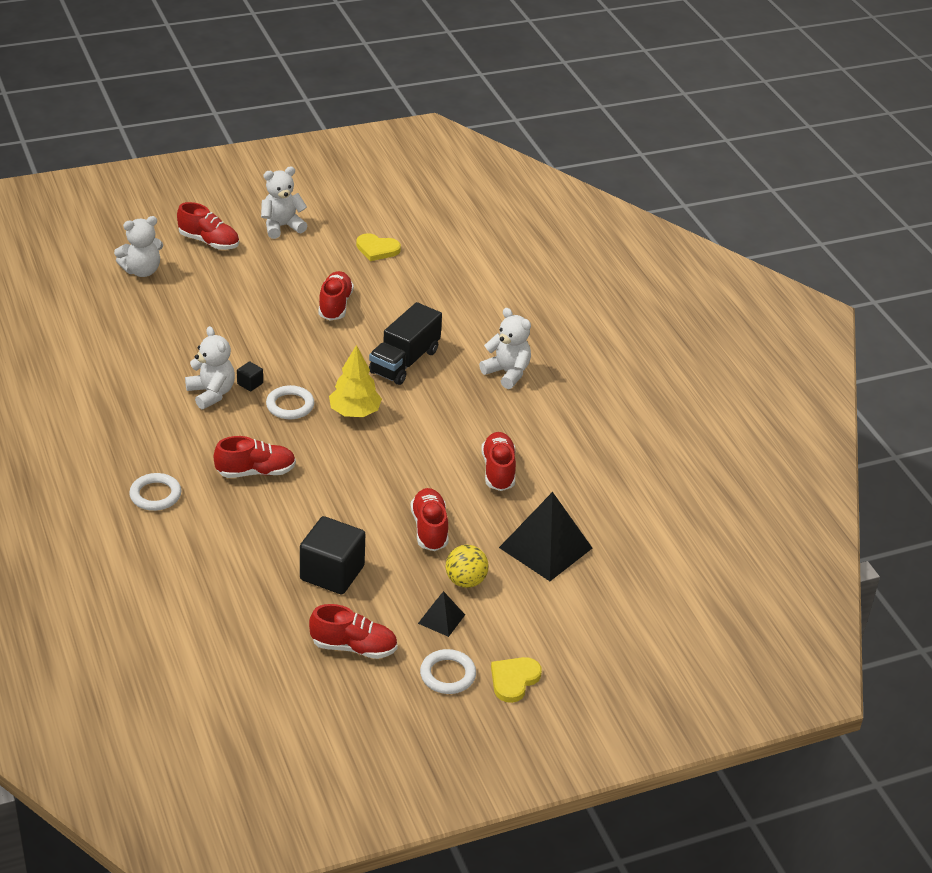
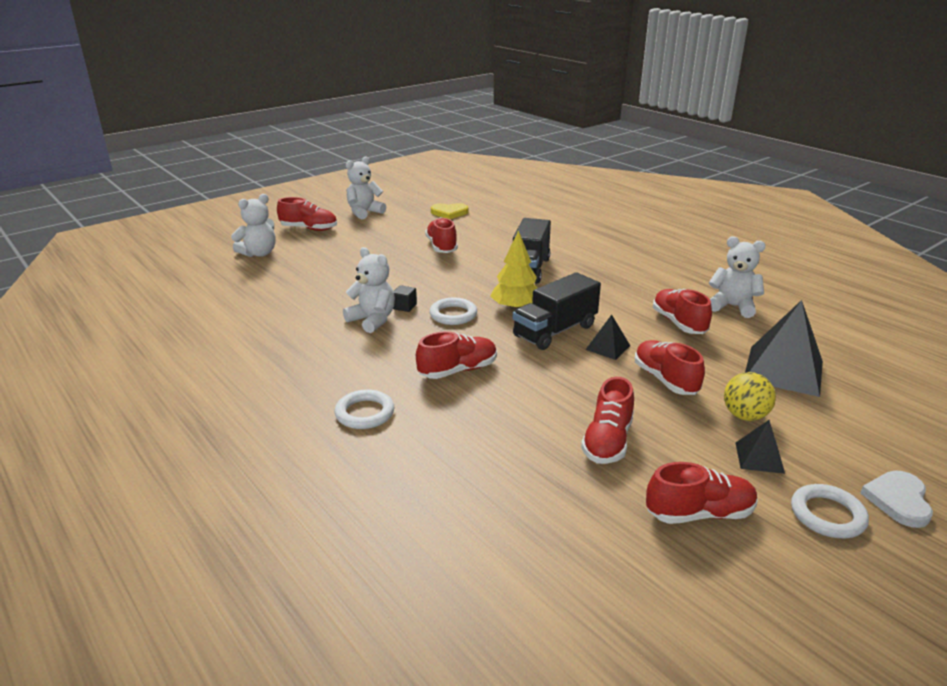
camera: 15 degrees left, 10 degrees down
black cube [300,516,365,595] -> red shoe [581,377,634,464]
white teddy bear [479,308,531,389] -> white teddy bear moved to [709,236,766,318]
yellow heart [491,657,542,703] -> white heart [860,471,933,528]
none -> black truck [513,272,601,350]
none -> black pyramid [586,315,630,360]

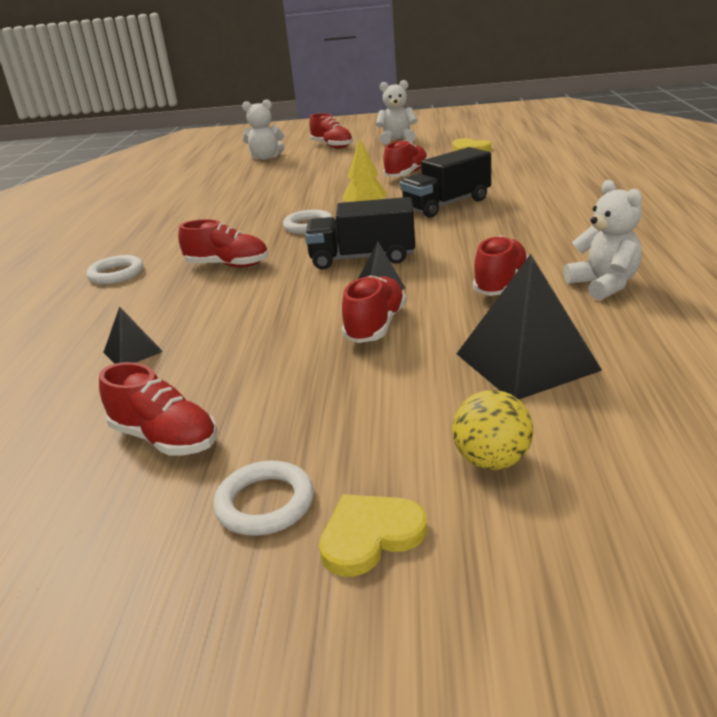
camera: 45 degrees right, 0 degrees up
white teddy bear [343,247,395,333] -> none
black cube [393,285,417,312] -> none
red shoe [581,377,634,464] -> none
yellow ball [724,372,776,421] -> yellow ball moved to [452,390,533,470]
black pyramid [736,420,785,474] -> black pyramid moved to [103,306,163,364]
white heart [860,471,933,528] -> yellow heart [319,494,427,576]

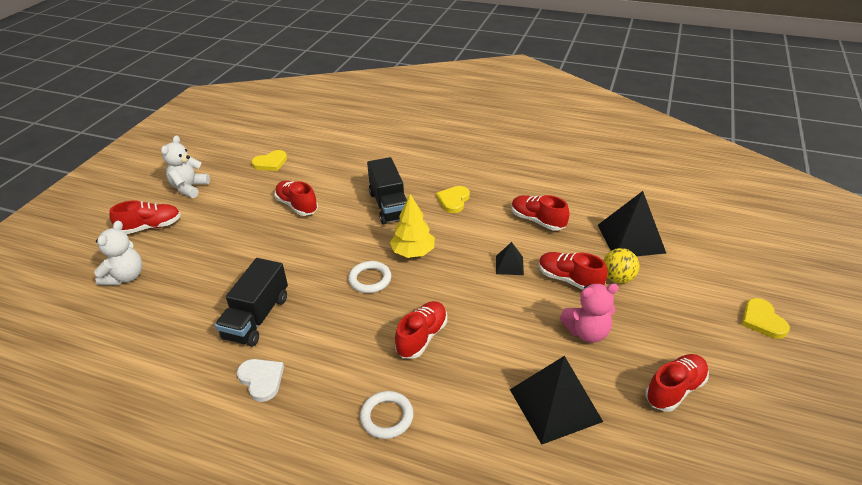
camera: 75 degrees left, 10 degrees up
black pyramid [103,306,163,364] -> black pyramid [510,356,603,445], size x1.99
white ring [213,461,314,536] -> none
black truck [305,197,415,270] -> black truck moved to [215,258,288,347]
yellow ball [452,390,533,470] -> yellow ball moved to [603,248,639,284]
white teddy bear [563,180,642,301] -> none
none -> white heart [237,359,284,402]
none -> yellow heart [436,186,470,213]
none -> pink teddy bear [560,284,619,343]

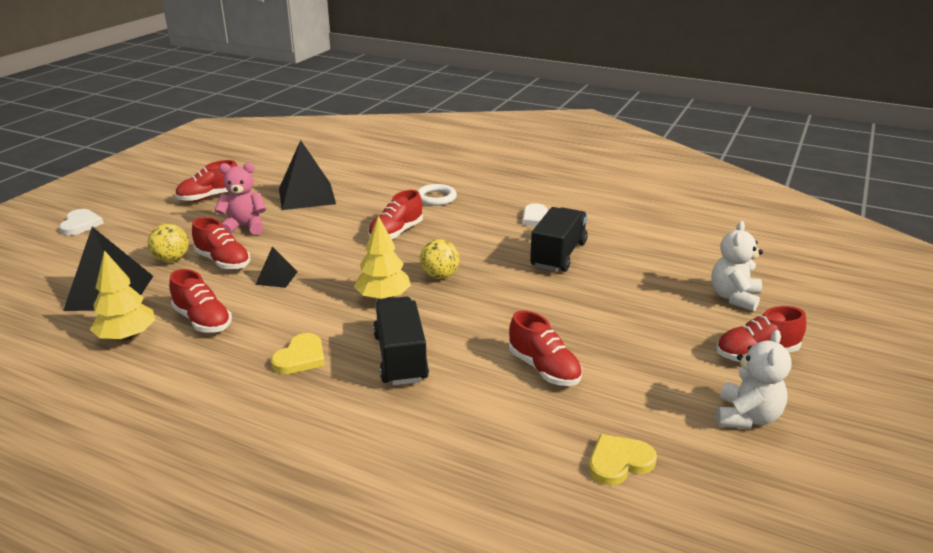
camera: 175 degrees left, 10 degrees down
white ring [348,261,391,293] -> yellow ball [420,239,460,279]
yellow heart [741,298,790,339] -> white heart [59,209,104,235]
none -> yellow tree [90,250,155,341]

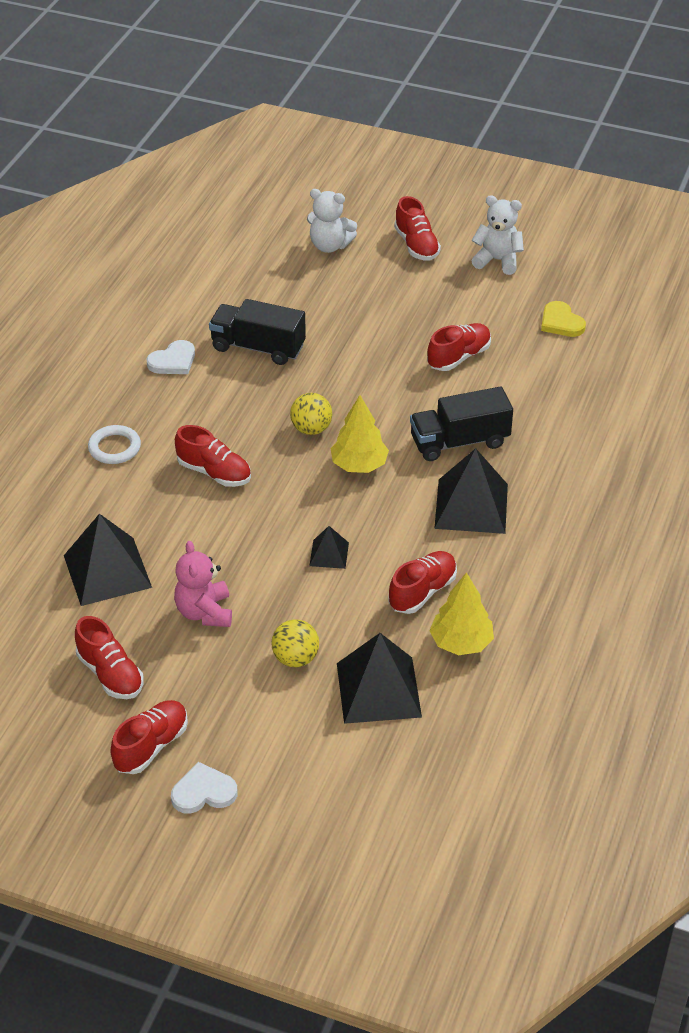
camera: 95 degrees left, 15 degrees up
red shoe [192,217,250,270] -> red shoe moved to [110,700,188,774]
yellow heart [271,333,325,374] -> black pyramid [434,448,508,534]

